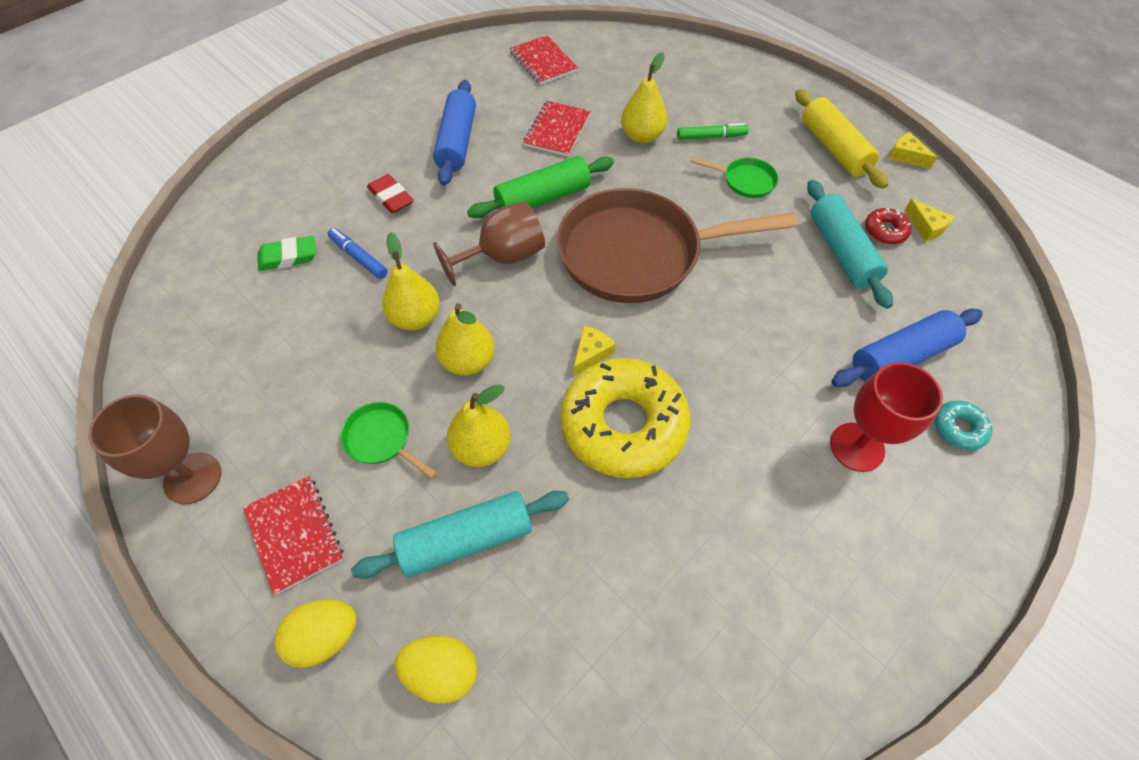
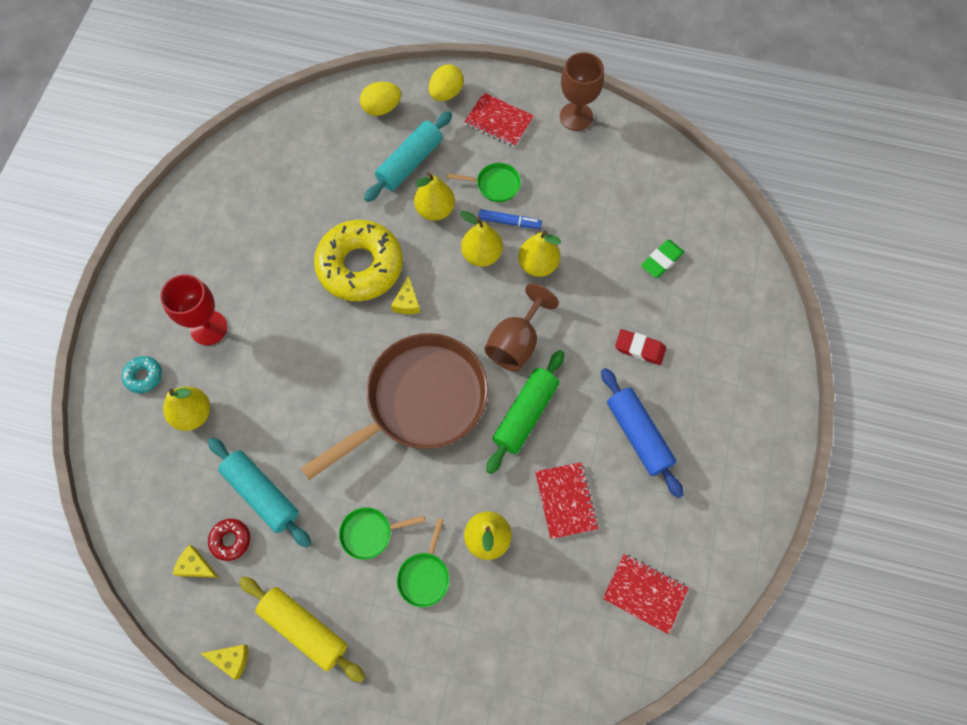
camera: 150 degrees right, 10 degrees up
blue marker [327,228,388,279] -> blue marker moved to [478,209,542,229]
green marker [677,123,749,140] -> green pan [397,518,450,607]
blue rolling pin [831,309,983,387] -> yellow pear [163,386,210,431]

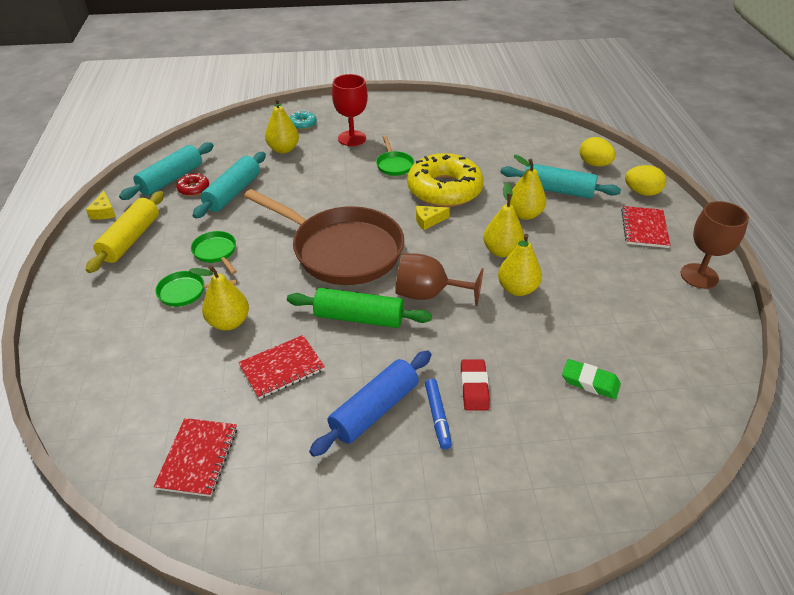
camera: 70 degrees right, 25 degrees down
yellow cheese [173,545,219,578] -> turquoise rolling pin [119,142,214,200]
green pan [447,163,521,202] -> green pan moved to [376,136,414,176]
blue marker [478,209,542,229] -> blue marker moved to [425,379,452,450]

